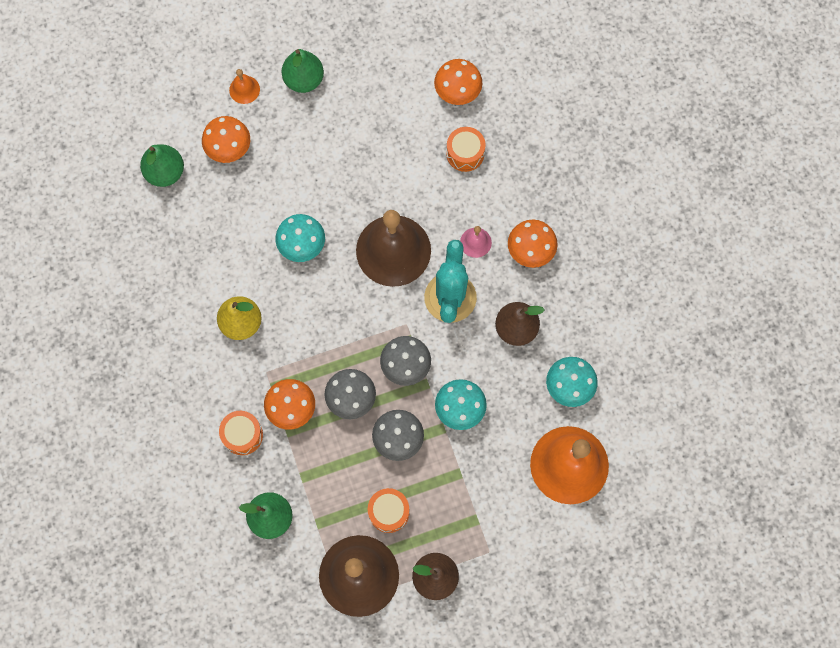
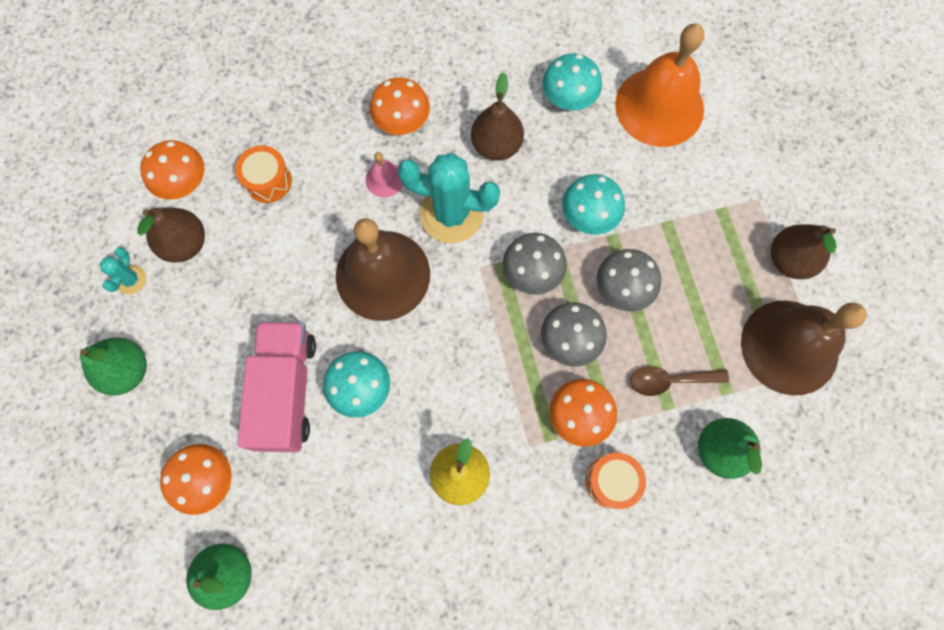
camera: 85 degrees left, 0 degrees up
orange bell [229,69,260,104] -> none
orange drum [368,488,410,533] -> none
none -> turquoise cactus [100,247,146,294]
none -> brown pear [137,208,205,262]
none -> pink truck [238,322,316,452]
none -> brown spoon [630,366,729,396]

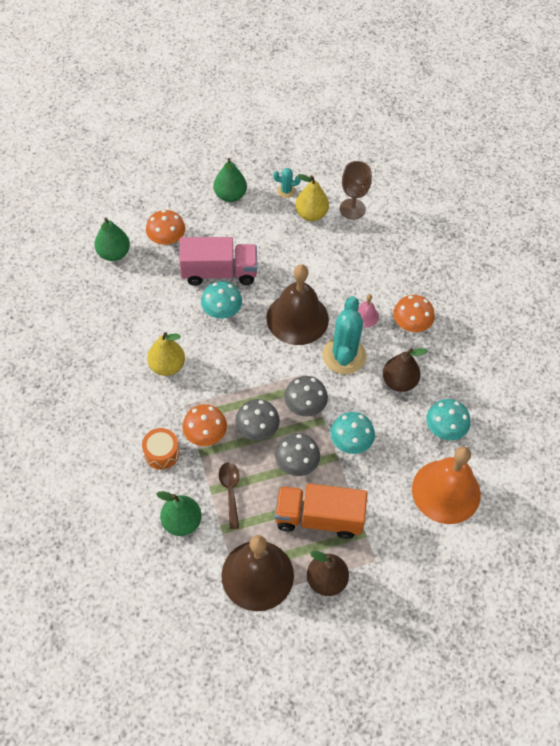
camera: 85 degrees right, 15 degrees down
brown pear [137,208,205,262] -> yellow pear [295,174,329,221]
orange mushroom [140,140,205,200] -> brown goblet [340,161,372,220]
orange drum [235,146,292,203] -> none
none -> orange truck [275,483,367,539]

